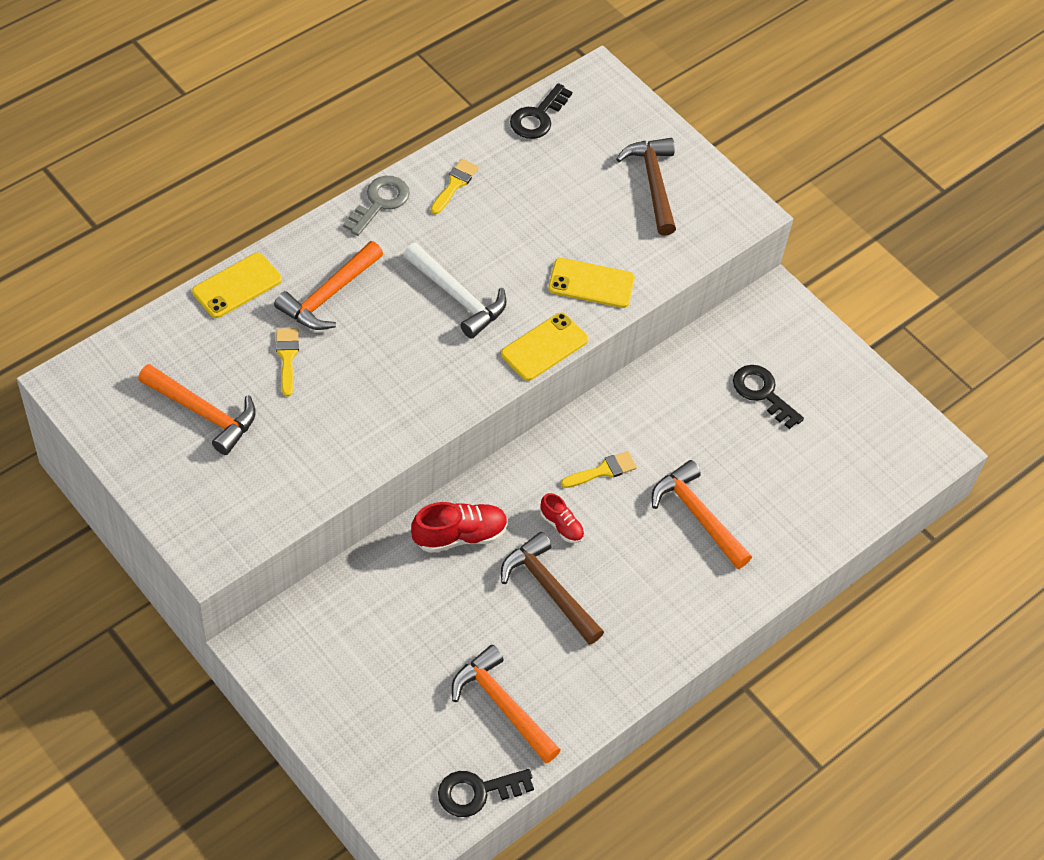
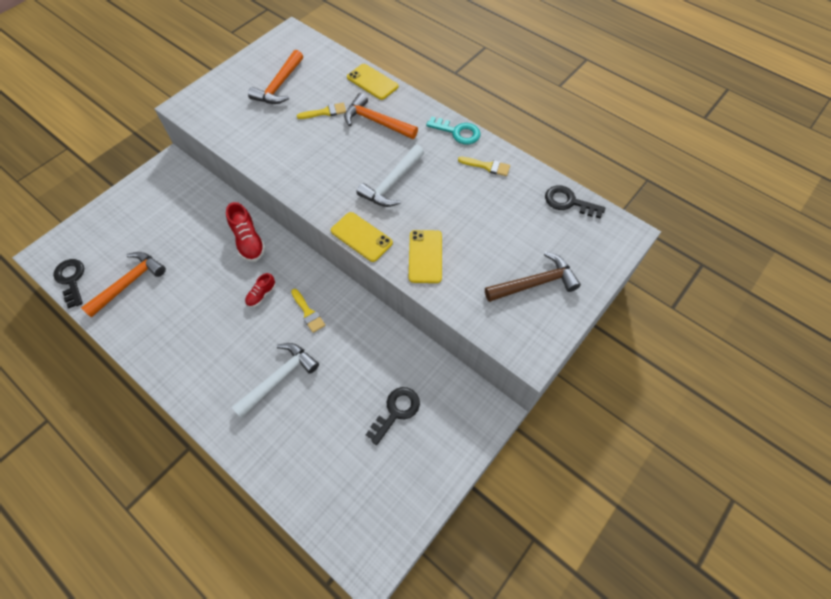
camera: 85 degrees right, 5 degrees up
grey key [343,176,410,236] -> turquoise key [426,117,481,145]
brown hammer [501,532,604,645] -> none
orange hammer [652,460,752,569] -> white hammer [231,343,319,418]

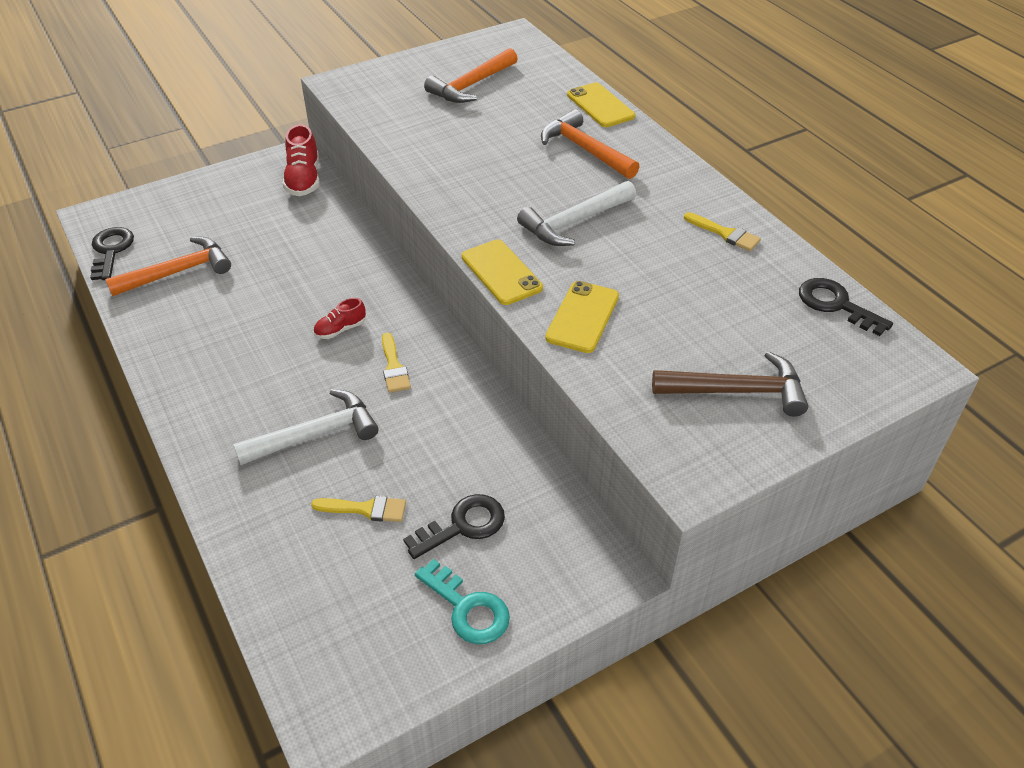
camera: 20 degrees right, 15 degrees down
red shoe [226,202,266,262] -> red shoe moved to [283,124,320,196]
yellow brush [297,103,346,119] -> yellow brush moved to [311,496,406,522]
turquoise key [426,117,481,145] -> turquoise key moved to [415,559,510,644]

